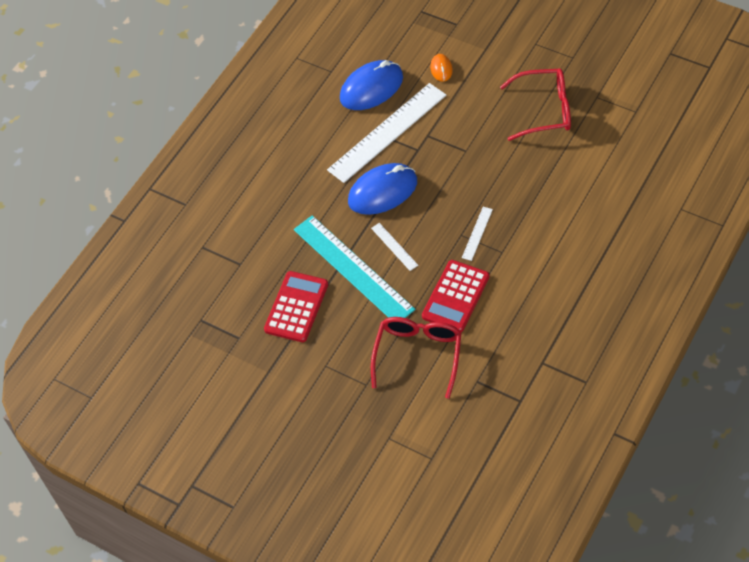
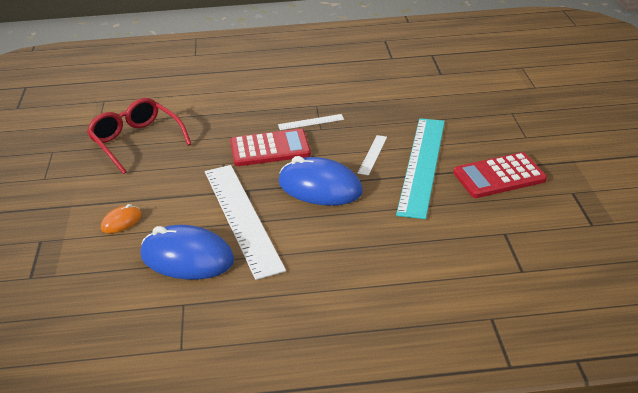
camera: 130 degrees left, 20 degrees down
white ruler [327,83,446,183] -> white ruler turned 60 degrees clockwise [205,165,286,280]
red glasses [371,317,462,399] -> none
red calculator [422,260,489,332] -> red calculator moved to [230,129,311,166]

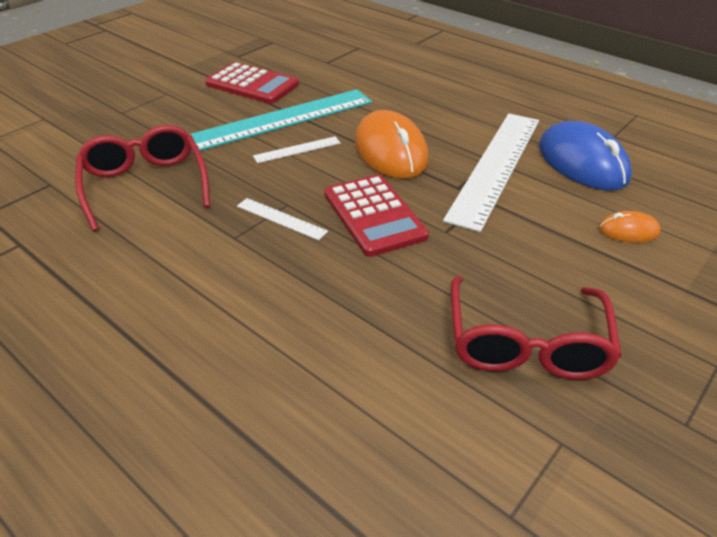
camera: 135 degrees left, 5 degrees up
red calculator [230,129,311,166] -> red calculator turned 150 degrees counterclockwise [324,174,429,257]
blue mouse [279,156,363,206] -> orange mouse [355,110,429,179]
none -> red glasses [75,125,210,231]

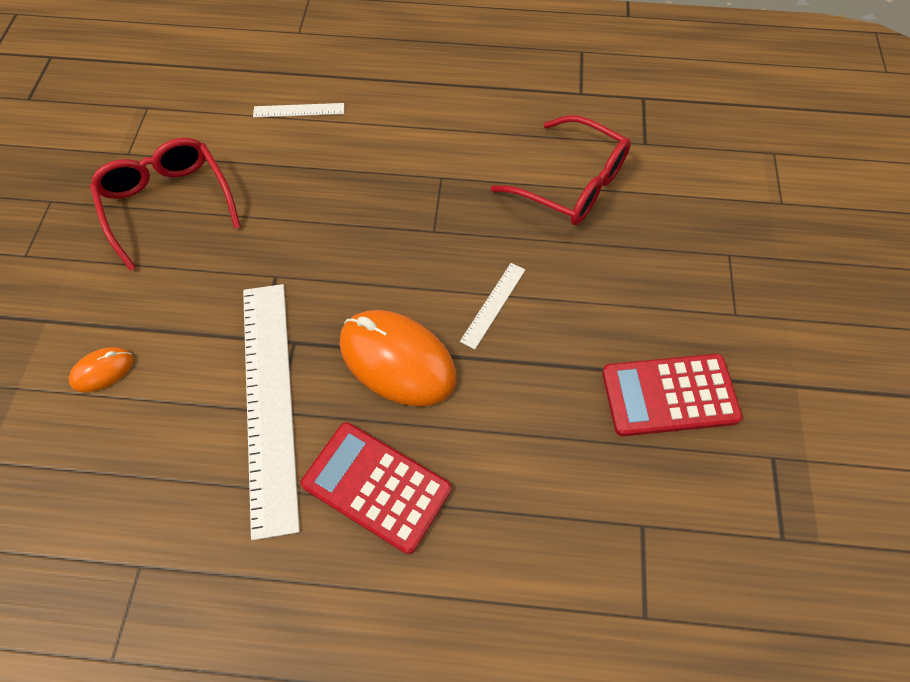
camera: 145 degrees right, 20 degrees up
turquoise ruler [189,89,372,153] -> none
white ruler [237,198,328,240] -> white ruler moved to [253,103,344,118]
red calculator [324,174,429,257] -> red calculator moved to [301,422,451,554]
blue mouse [539,121,632,191] -> none

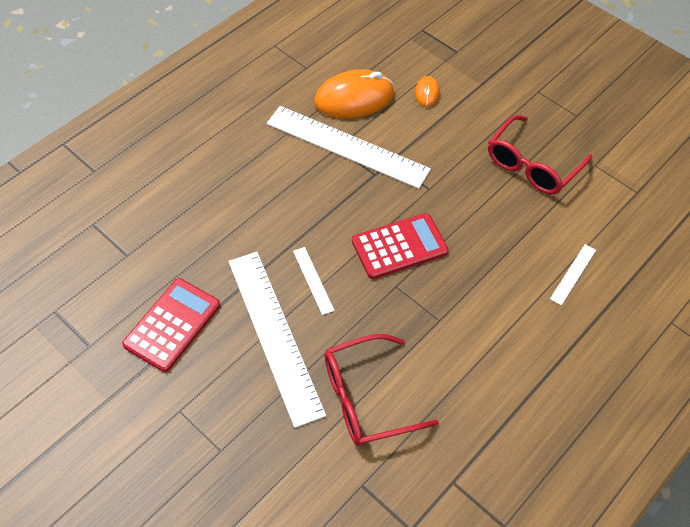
camera: 125 degrees right, 5 degrees down
red glasses [90,138,241,271] -> red glasses turned 120 degrees clockwise [488,115,592,194]
red calculator [301,422,451,554] -> red calculator moved to [352,213,449,279]
orange mouse [340,310,457,406] -> orange mouse moved to [314,69,394,118]
none -> white ruler [228,252,326,428]

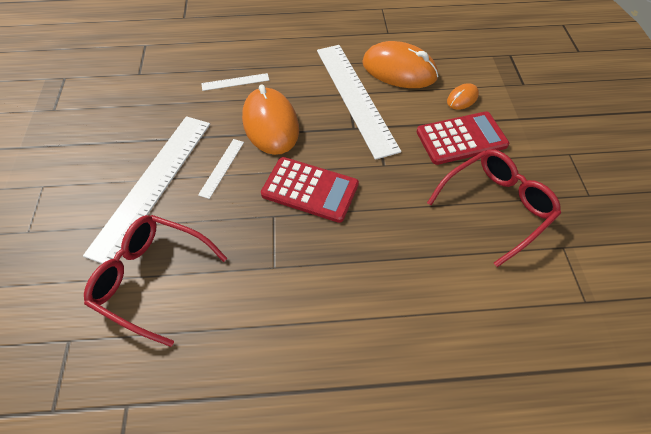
camera: 45 degrees right, 0 degrees up
red calculator [122,278,220,372] -> red calculator moved to [416,111,509,165]
red glasses [488,115,592,194] -> red glasses turned 150 degrees clockwise [427,149,561,267]
white ruler [550,244,596,306] -> white ruler moved to [201,73,269,91]
none -> orange mouse [242,85,299,155]

